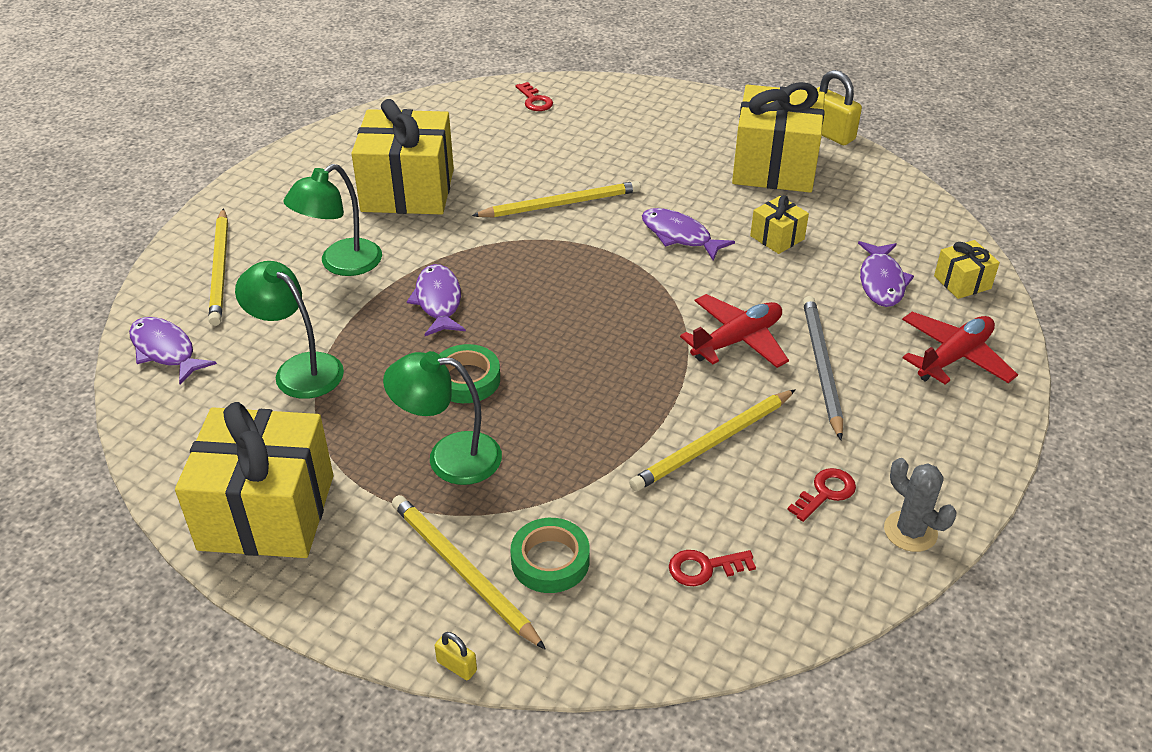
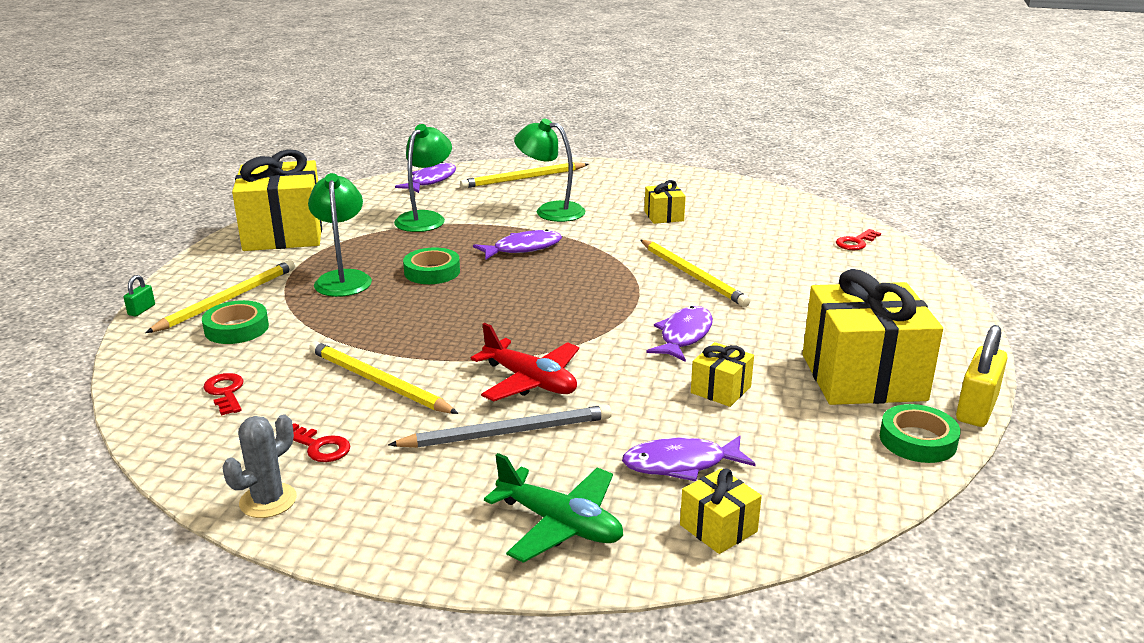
camera: 75 degrees right, 15 degrees down
yellow gift [351,99,454,215] -> yellow gift [644,180,686,224], size x0.45
yellow padlock [435,632,477,680] -> green padlock [124,275,155,317]
red plane [902,312,1018,385] -> green plane [484,453,623,563]
none -> green tape [880,404,961,463]

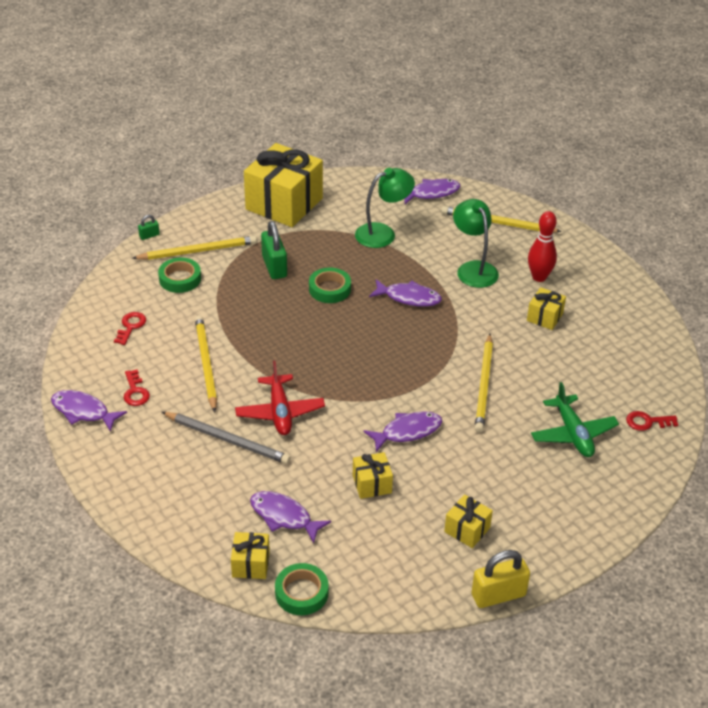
camera: 40 degrees right, 15 degrees up
grey cactus [223,415,297,518] -> purple fish [51,390,127,432]
green lamp [308,173,372,297] -> green padlock [261,221,287,279]
green plane [484,453,623,563] -> green plane moved to [531,382,619,457]
yellow gift [803,269,943,405] -> yellow gift [444,494,493,548], size x0.45
green tape [880,404,961,463] -> green tape moved to [275,563,329,615]
none -> red bowling pin [528,211,557,282]

